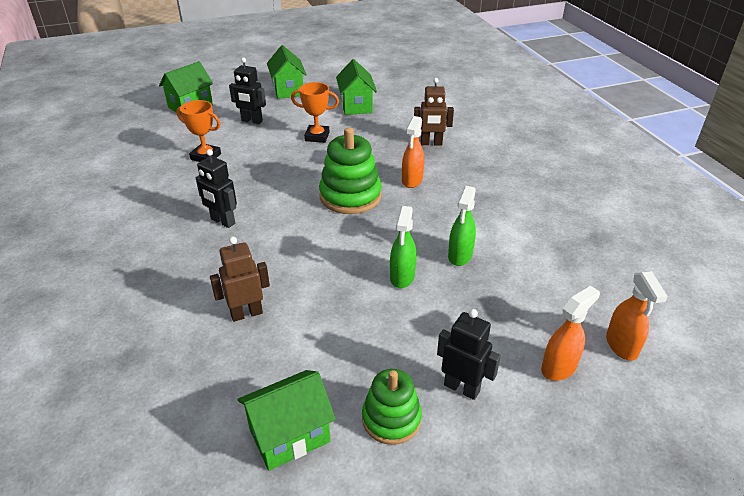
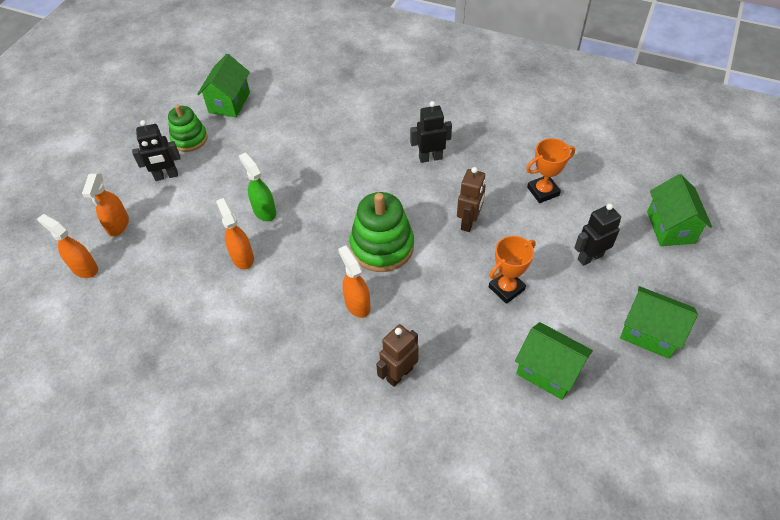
camera: 135 degrees right, 15 degrees up
brown robot [210,237,270,322] -> brown robot moved to [457,167,486,232]
green spray bottle [448,186,476,266] -> orange spray bottle [216,198,254,269]

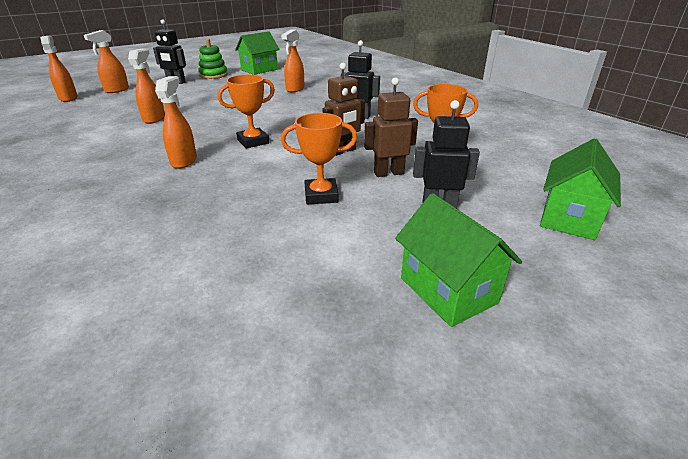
camera: 30 degrees right, 20 degrees down
green spray bottle [239,152,276,221] -> none
green stacking toy [350,192,414,272] -> orange trophy [218,74,275,149]
brown robot [376,324,419,387] -> brown robot moved to [364,77,418,177]
green house [515,322,593,400] -> none
none -> orange spray bottle [281,29,305,92]

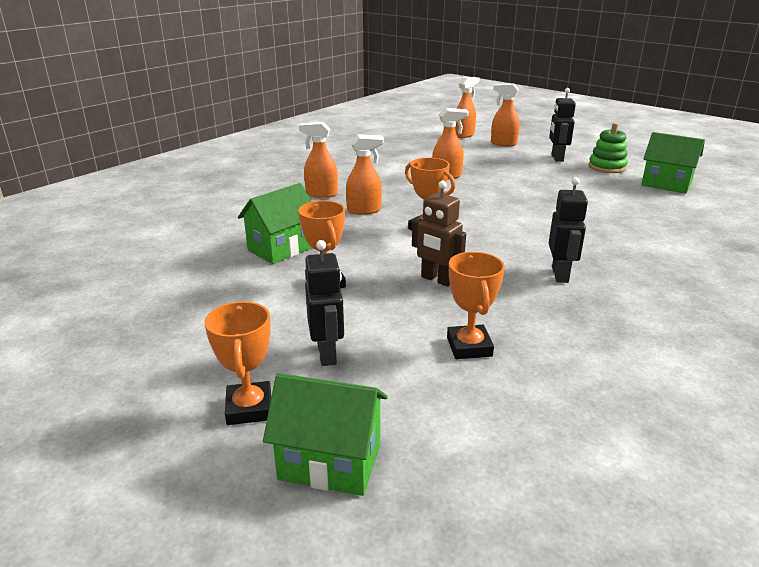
camera: 75 degrees right, 5 degrees down
orange spray bottle [281,29,305,92] -> orange spray bottle moved to [299,122,338,198]
brown robot [364,77,418,177] -> none
green house [395,193,522,327] -> green house moved to [238,183,312,264]
none -> orange trophy [204,301,271,425]

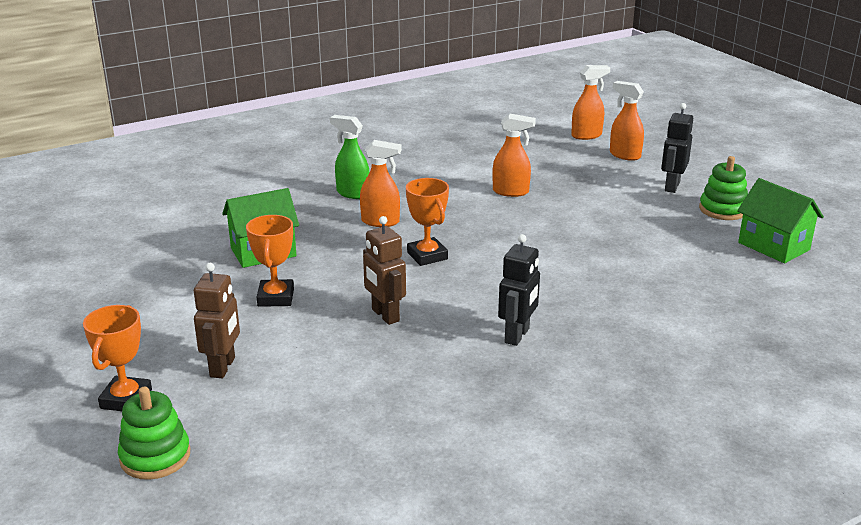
camera: 20 degrees right, 0 degrees up
green house [263,373,388,496] -> green stacking toy [118,387,190,480]
orange spray bottle [299,122,338,198] -> green spray bottle [330,115,370,199]
black robot [305,240,344,366] -> brown robot [194,263,240,378]
orange trophy [447,252,505,359] -> none

